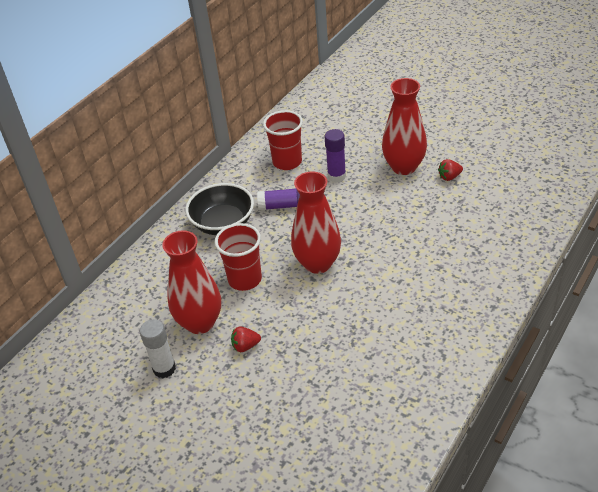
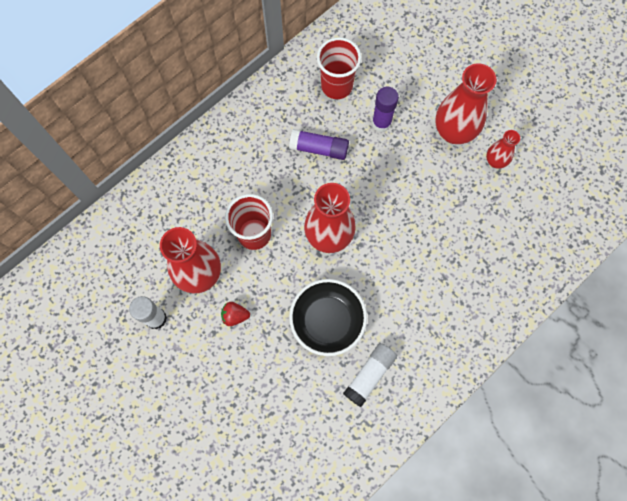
camera: 10 degrees right, 30 degrees up
black bowl [185,183,254,235] -> black bowl moved to [289,279,367,356]
red strawberry [438,159,463,181] -> red vase [486,130,520,169]
none -> white glue stick [343,343,397,407]

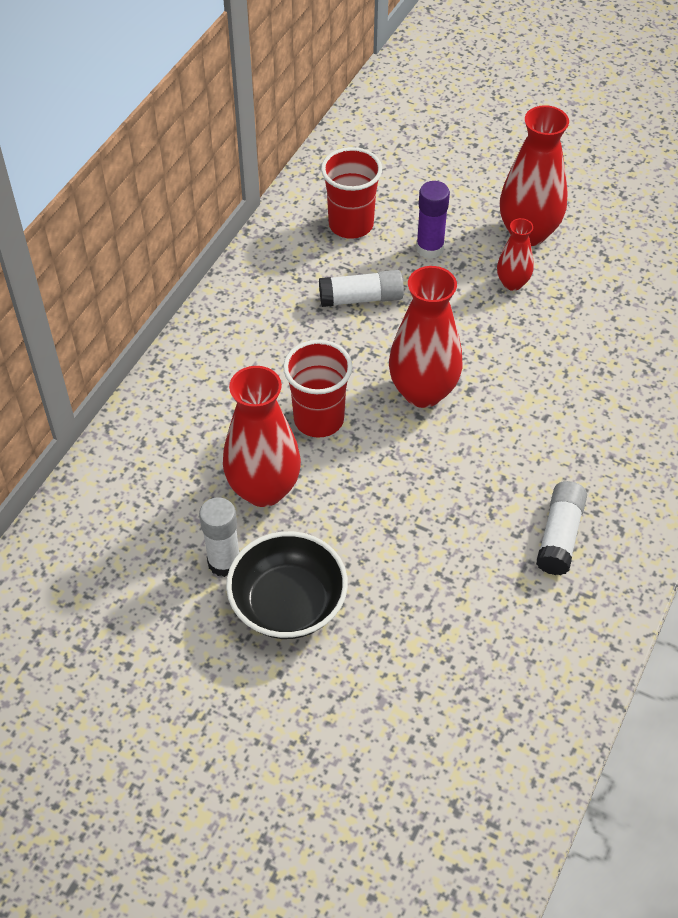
camera: 20 degrees left, 20 degrees down
red strawberry [221,302,250,326] -> none
purple glue stick [289,129,349,160] -> white glue stick [319,270,404,307]
black bowl [289,279,367,356] -> black bowl moved to [226,531,348,639]
red vase [486,130,520,169] -> red vase moved to [497,218,534,291]

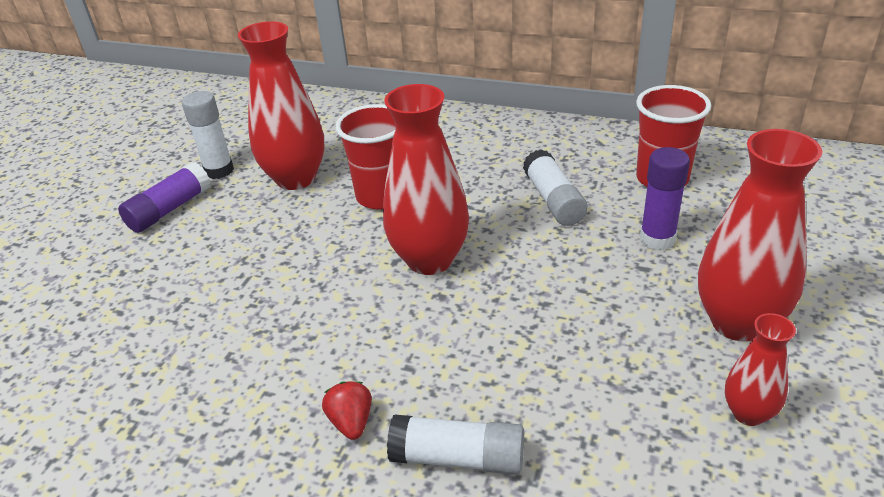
camera: 85 degrees right, 15 degrees down
black bowl [226,531,348,639] -> purple glue stick [118,162,211,233]
red vase [497,218,534,291] -> red vase moved to [725,313,796,426]
white glue stick [536,481,587,575] -> white glue stick moved to [387,415,524,475]
none -> red strawberry [322,381,372,440]

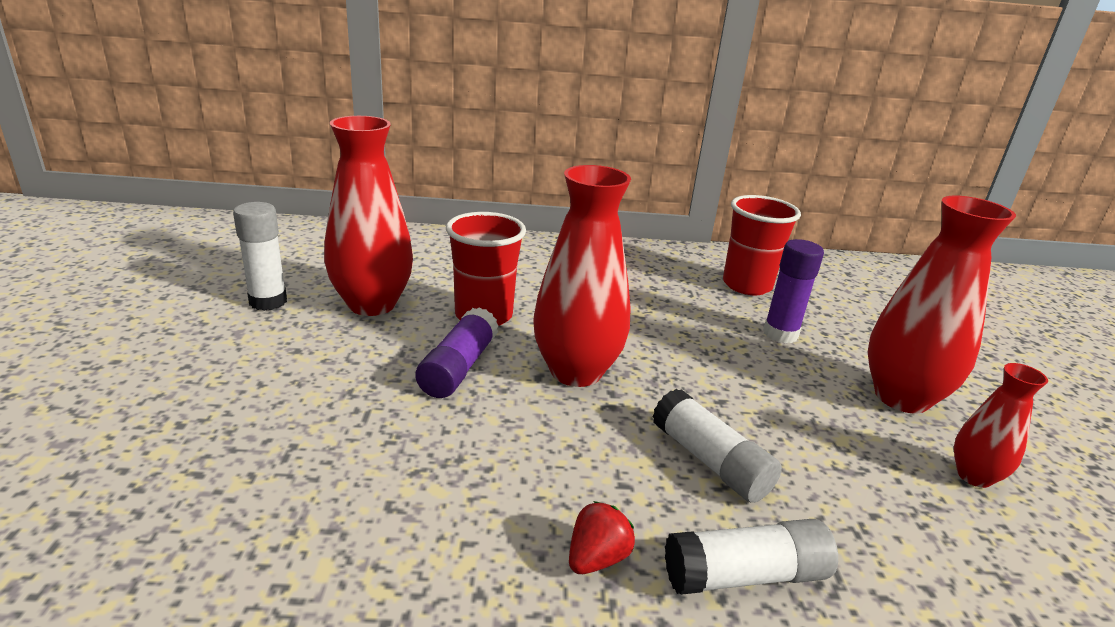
camera: 25 degrees left, 10 degrees down
purple glue stick [118,162,211,233] -> purple glue stick moved to [415,307,499,398]
red strawberry [322,381,372,440] -> red strawberry turned 75 degrees clockwise [569,501,635,574]
white glue stick [523,149,588,226] -> white glue stick moved to [652,389,782,503]

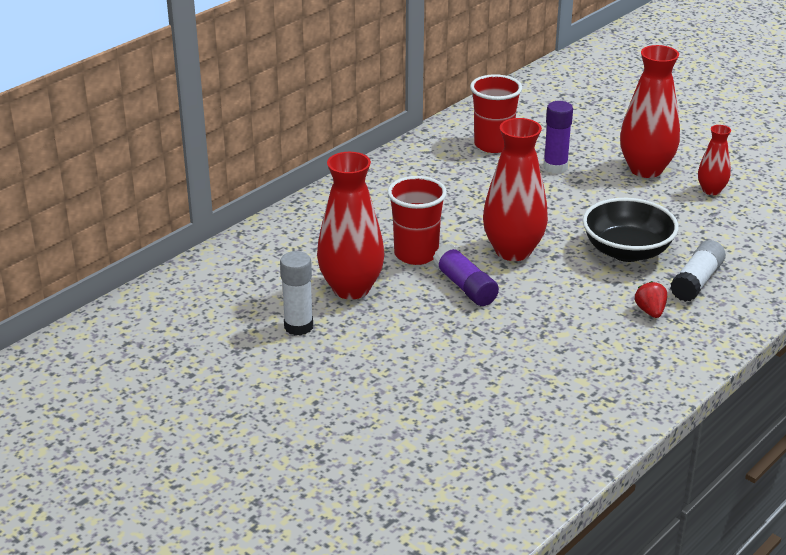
camera: 45 degrees left, 5 degrees up
white glue stick [652,389,782,503] -> black bowl [582,198,679,262]

